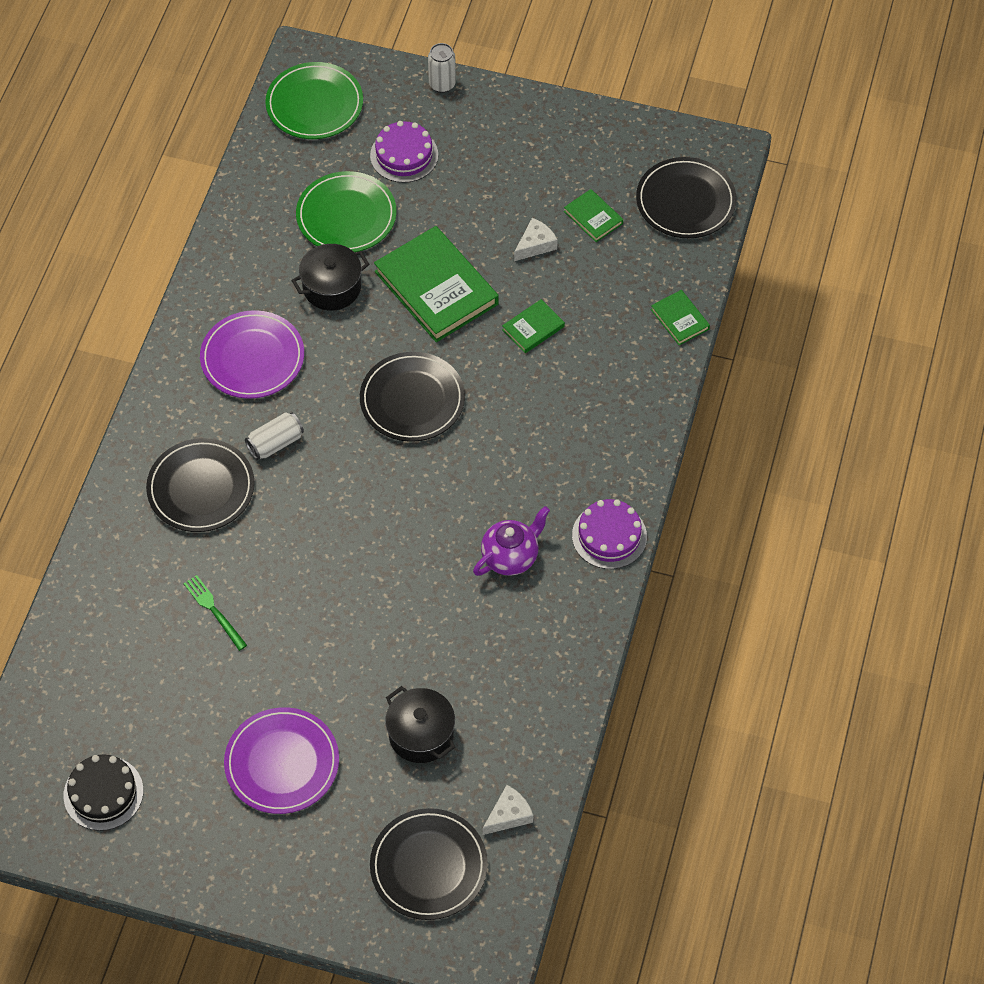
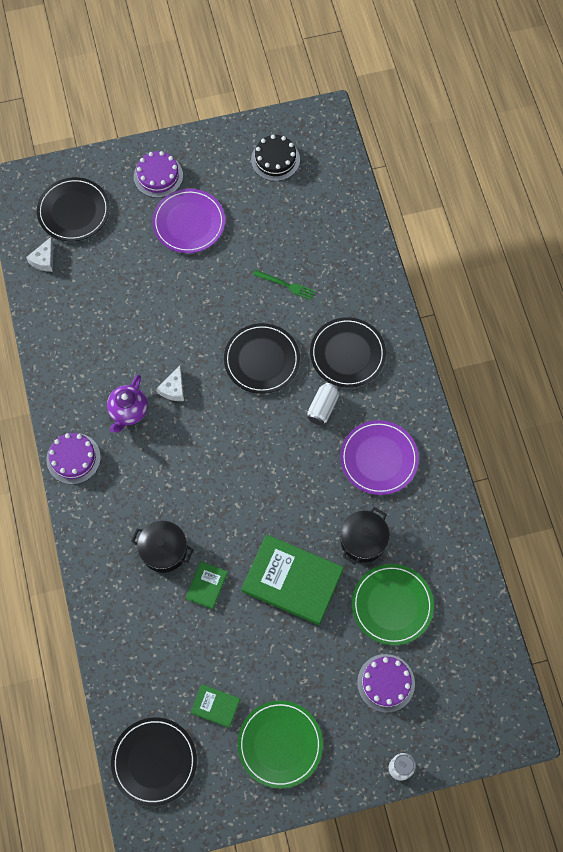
camera: 150 degrees right, 10 degrees up
green plate [265,62,363,139] -> green plate moved to [238,701,323,789]
black plate [360,352,465,442] -> black plate moved to [224,323,300,394]
black pot [385,686,455,763] -> black pot moved to [131,521,193,573]
white cheese [514,218,558,261] -> white cheese moved to [157,365,184,401]
green book [651,290,710,345] -> none
none -> purple cake [134,151,183,198]

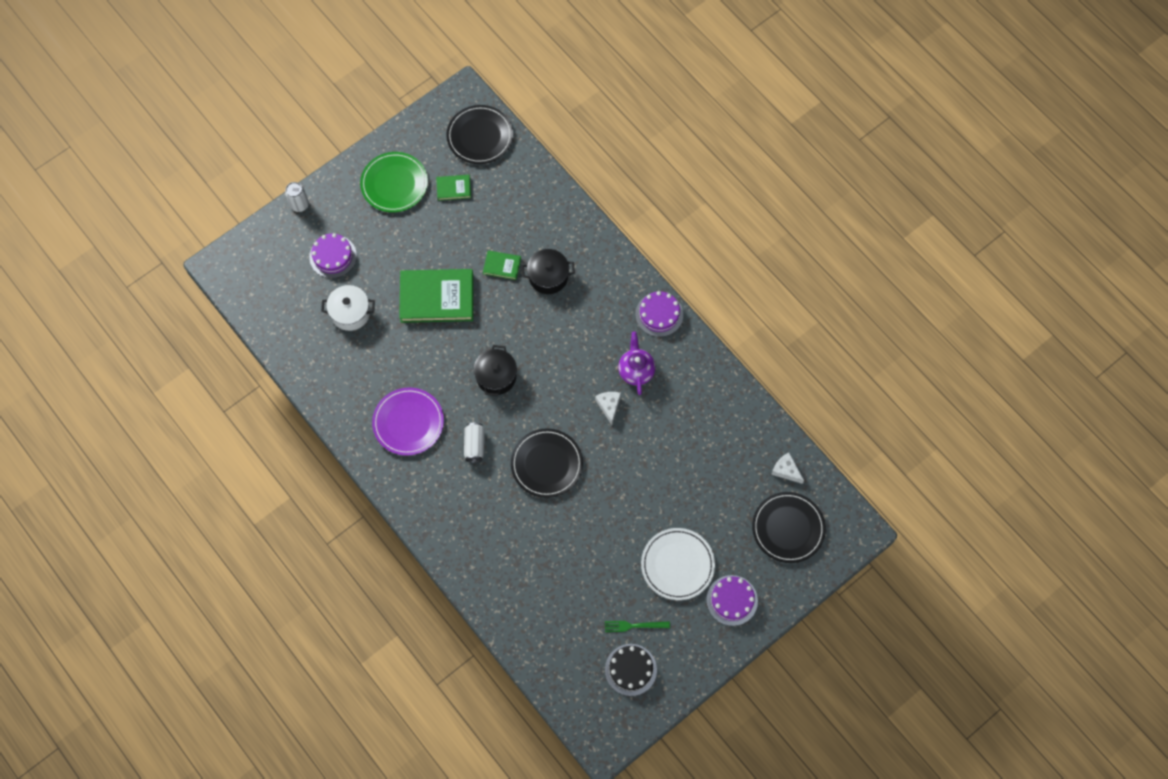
camera: 155 degrees right, 0 degrees up
white cheese [26,237,53,272] -> white cheese turned 45 degrees counterclockwise [771,452,804,484]
purple plate [152,189,225,253] -> white plate [641,528,715,600]
green book [186,561,228,609] -> green book turned 75 degrees counterclockwise [483,250,521,280]
green fork [253,270,315,300] -> green fork moved to [605,621,670,632]
black plate [310,317,386,388] -> none
black pot [340,507,390,564] -> black pot moved to [474,345,517,396]
green plate [352,564,434,645] -> white pot [321,285,375,331]

